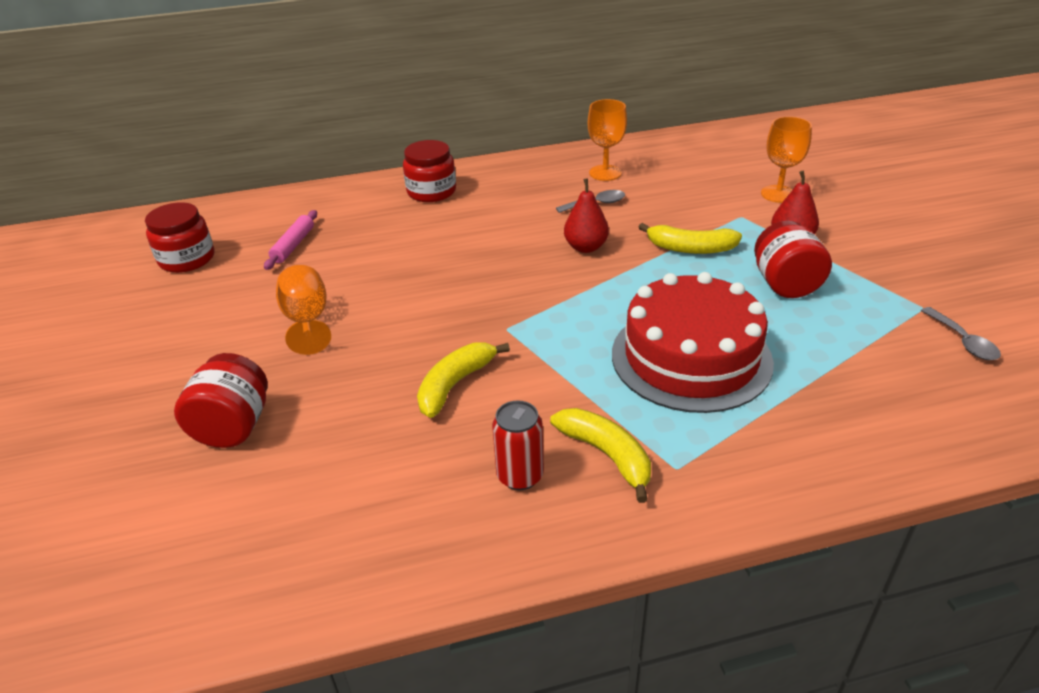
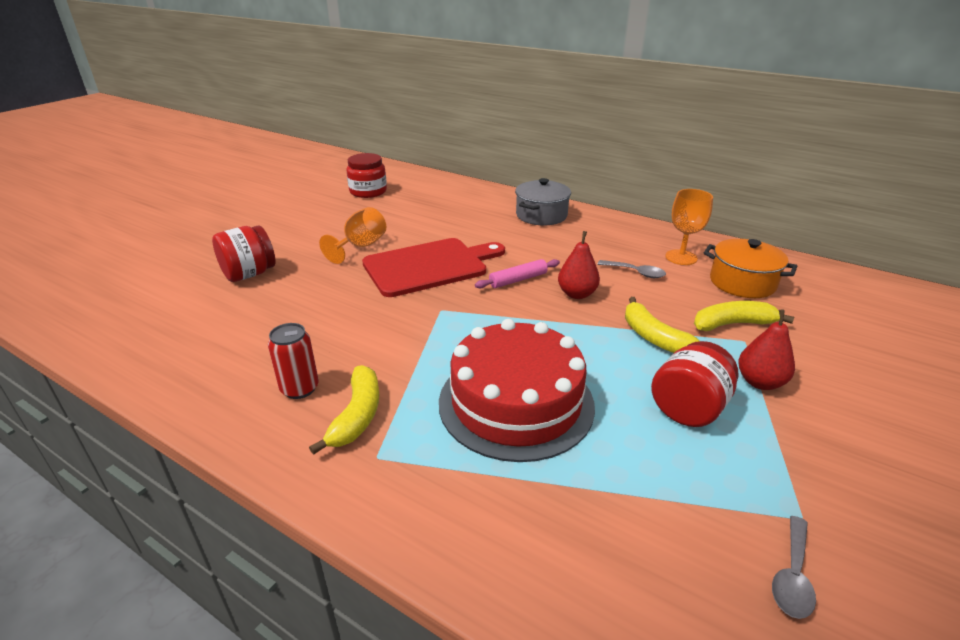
camera: 45 degrees right, 5 degrees down
pink rolling pin [264,210,317,270] -> pink rolling pin moved to [475,259,560,289]
red jar [403,140,456,202] -> grey pot [515,178,571,225]
yellow banana [417,342,510,418] -> yellow banana moved to [694,301,794,331]
orange goblet [761,116,812,203] -> none
none -> red cutting board [362,238,505,297]
none -> orange pot [704,239,797,298]

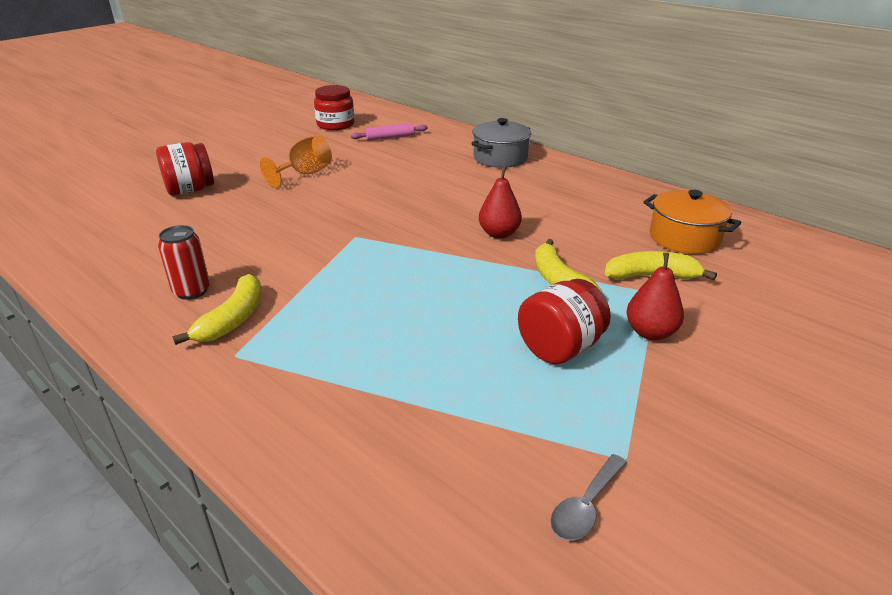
camera: 10 degrees right, 0 degrees up
red cutting board [362,238,505,297] -> none
red cake [439,319,595,462] -> none
pink rolling pin [475,259,560,289] -> pink rolling pin moved to [351,123,428,141]
grey spoon [598,260,666,278] -> none
orange goblet [665,189,713,265] -> none

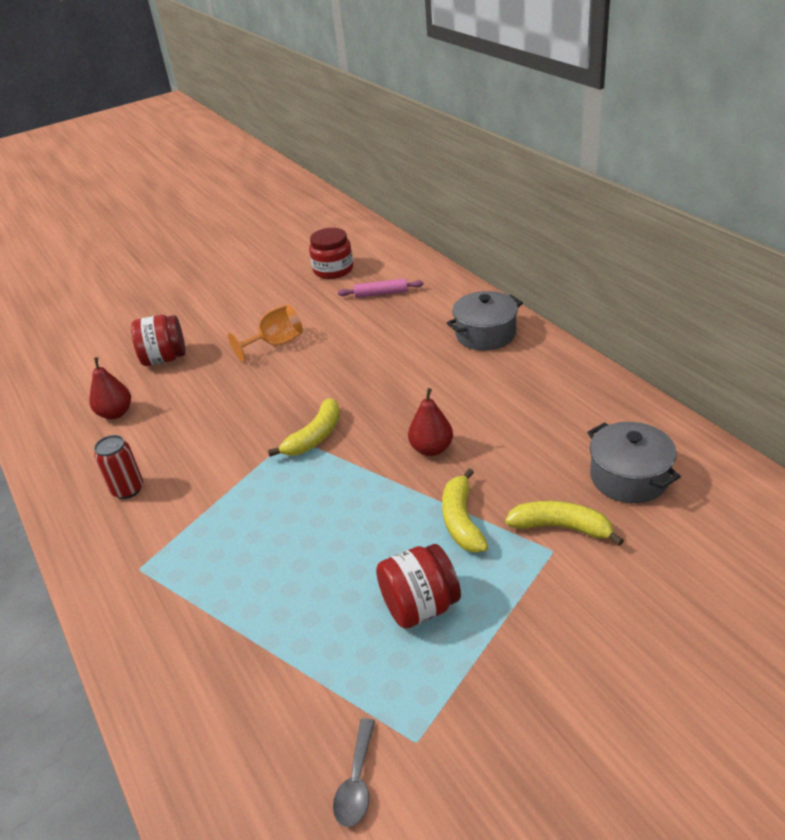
camera: 20 degrees right, 5 degrees up
yellow banana [173,274,262,345] -> yellow banana moved to [268,398,340,457]
grey spoon [550,454,627,541] -> grey spoon turned 45 degrees counterclockwise [333,718,375,827]
red pear [626,253,684,340] -> red pear moved to [89,357,131,419]
orange pot [643,190,741,254] -> grey pot [587,422,681,503]

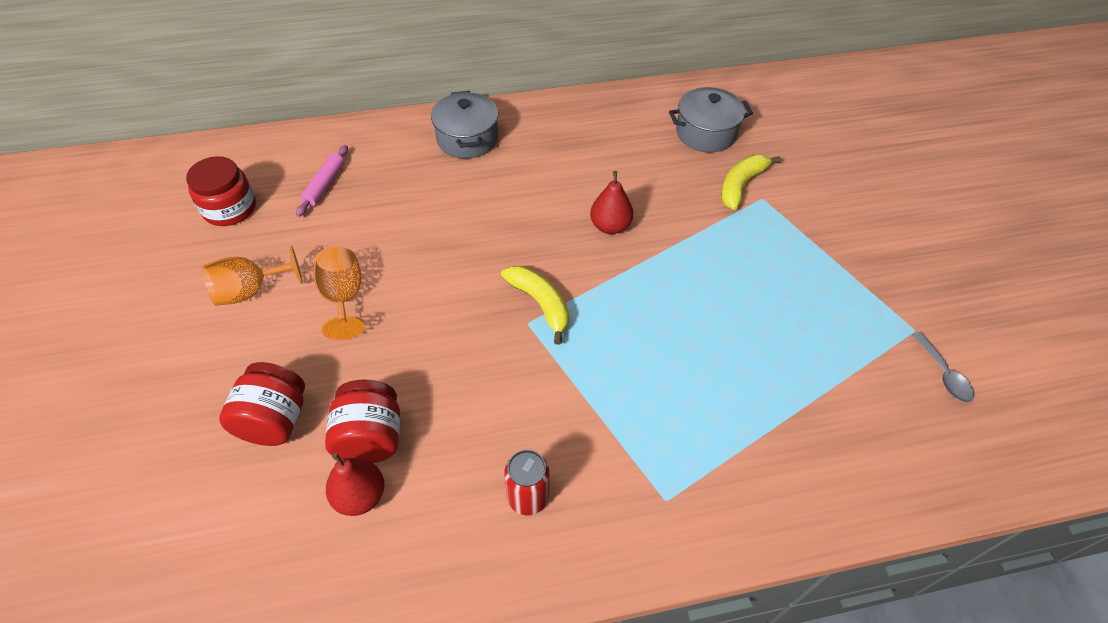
camera: 75 degrees left, 15 degrees up
grey spoon [333,718,375,827] -> grey spoon turned 45 degrees clockwise [912,332,974,403]
red jar [376,544,461,629] -> red jar moved to [325,380,400,463]
yellow banana [442,468,488,553] -> none
none -> orange goblet [202,246,303,306]

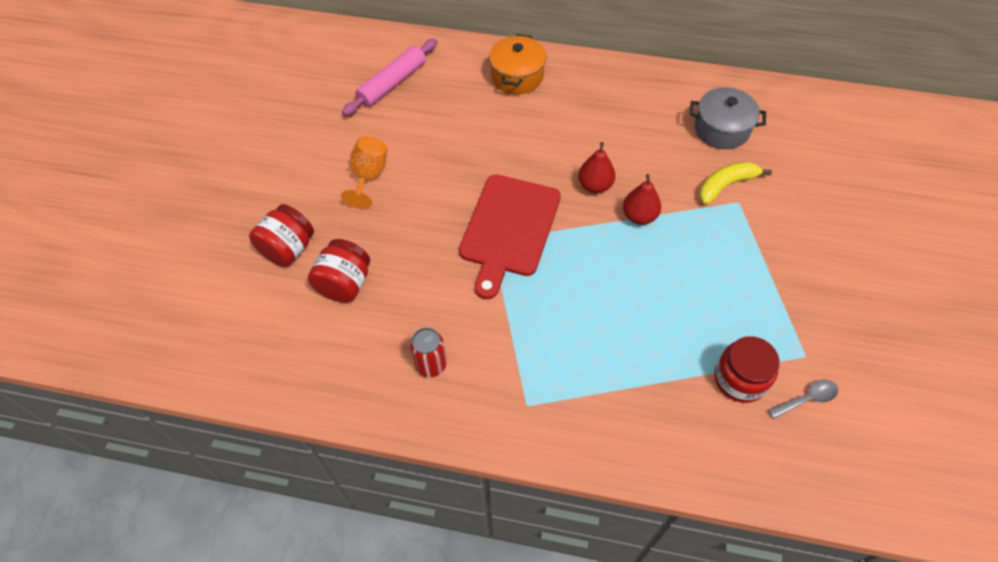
camera: 25 degrees right, 5 degrees up
red jar [186,156,256,226] -> red jar moved to [714,336,780,403]
orange goblet [202,246,303,306] -> none
pink rolling pin [296,145,348,217] -> pink rolling pin [342,39,437,116], size x1.58
red pear [326,453,384,516] -> red pear moved to [623,174,661,225]
grey pot [431,91,499,159] -> orange pot [489,34,546,94]
yellow banana [501,266,569,345] -> red cutting board [459,174,561,299]
grey spoon [912,332,974,403] -> grey spoon turned 120 degrees counterclockwise [768,379,838,419]

